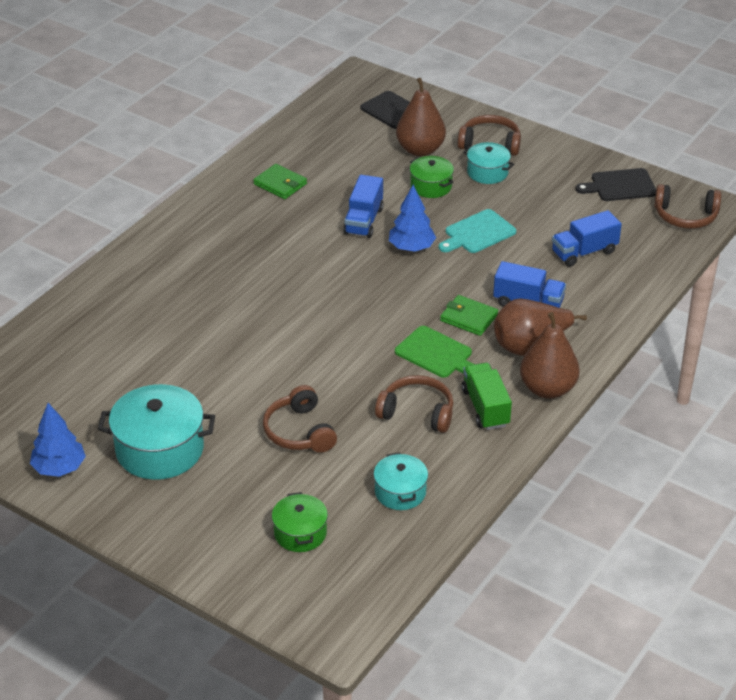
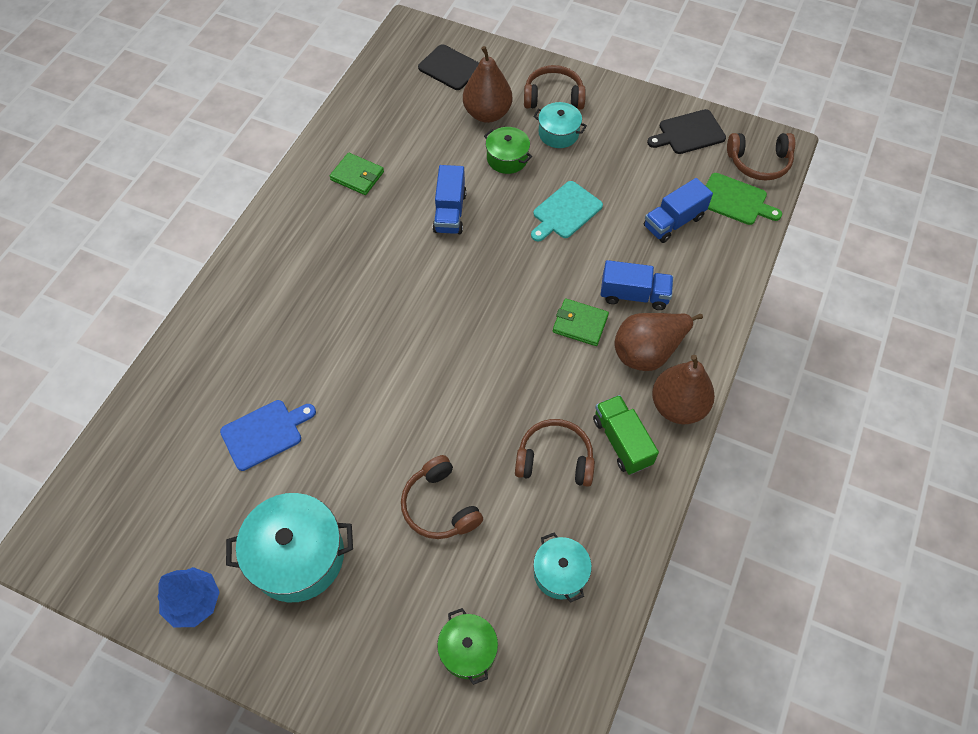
camera: 10 degrees left, 20 degrees up
blue tree [389,185,436,252] -> none
green cutting board [395,326,475,378] -> green cutting board moved to [706,173,782,225]
none -> blue cutting board [220,400,316,471]

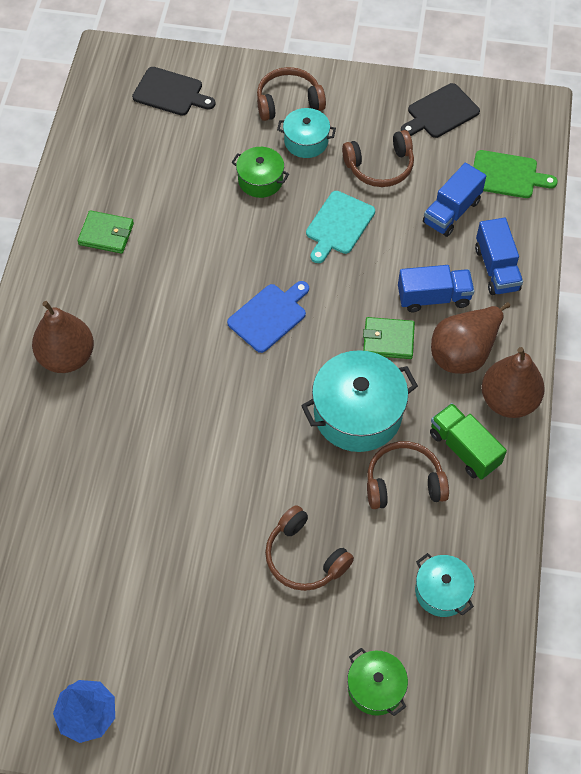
camera: 15 degrees left, 0 degrees up
blue cutting board [220,400,316,471] -> blue cutting board moved to [227,281,309,353]
turquoise pot [226,493,353,602] -> turquoise pot moved to [301,350,418,452]
blue truck [433,165,467,234] -> blue truck moved to [475,218,523,295]
brown pear [463,46,512,123] -> brown pear moved to [32,301,94,373]
brown headphones [727,133,795,181] -> brown headphones moved to [342,130,414,187]

